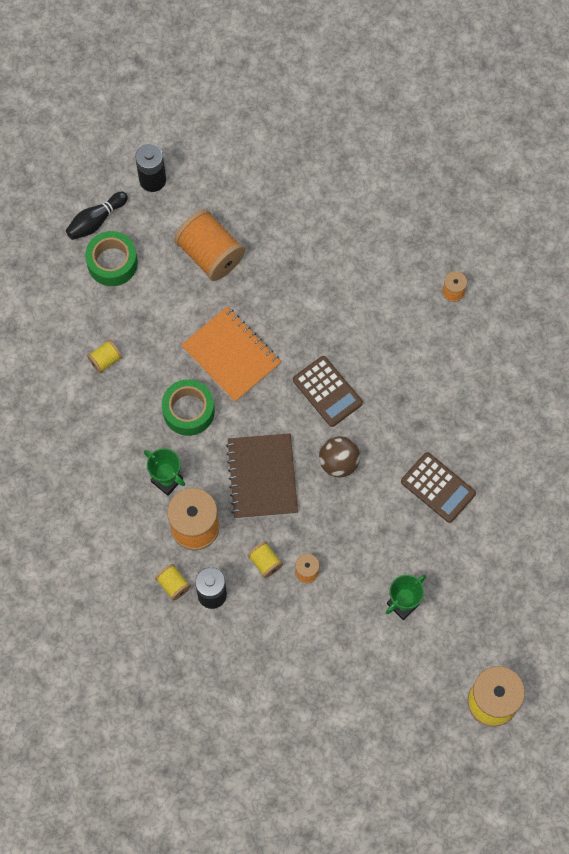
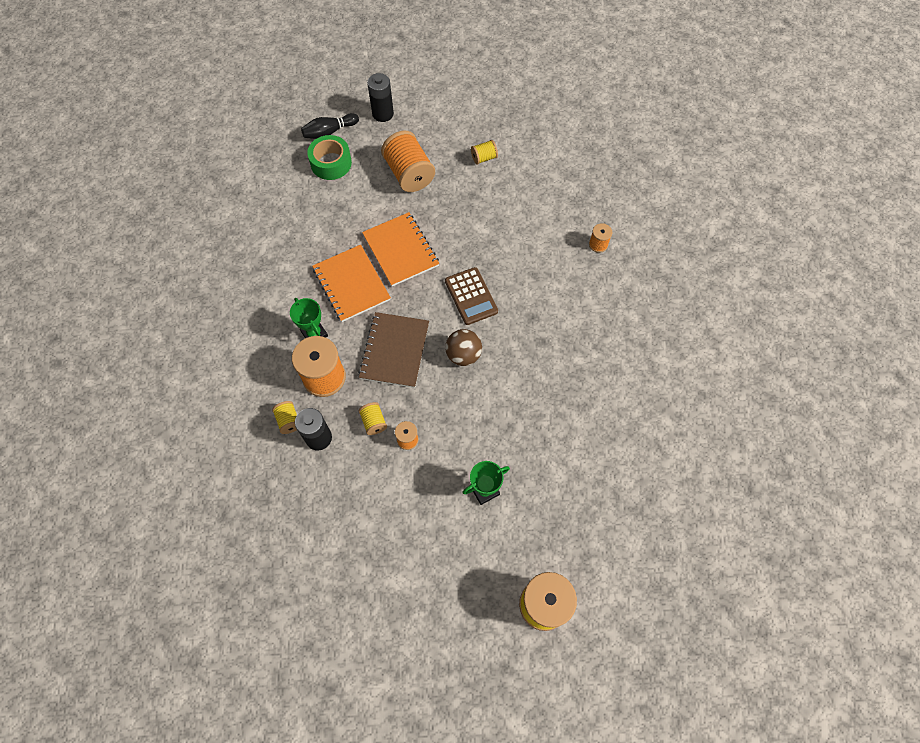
camera: 15 degrees right, 5 degrees down
yellow spool [87,340,122,374] -> yellow spool moved to [471,140,498,165]
green tape [162,379,215,436] -> orange notebook [312,245,391,322]
brown calculator [401,452,476,523] -> none

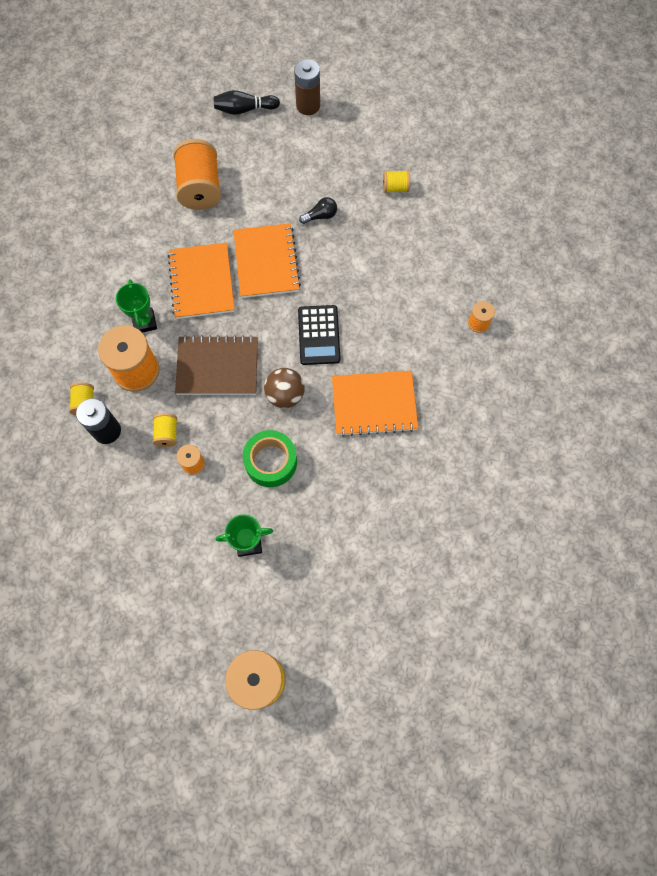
camera: 20 degrees right, 5 degrees up
green tape [307,135,352,180] -> green tape moved to [243,430,297,487]
brown notebook [358,312,429,388] -> brown notebook turned 60 degrees clockwise [175,335,258,395]
black battery [367,73,394,122] -> brown battery [294,59,320,115]
orange spool [381,131,435,192] -> orange spool moved to [173,139,221,210]
brown calculator [445,267,498,325] -> black calculator [298,305,341,365]
none -> black light bulb [299,197,337,224]
none -> orange notebook [332,371,418,437]

